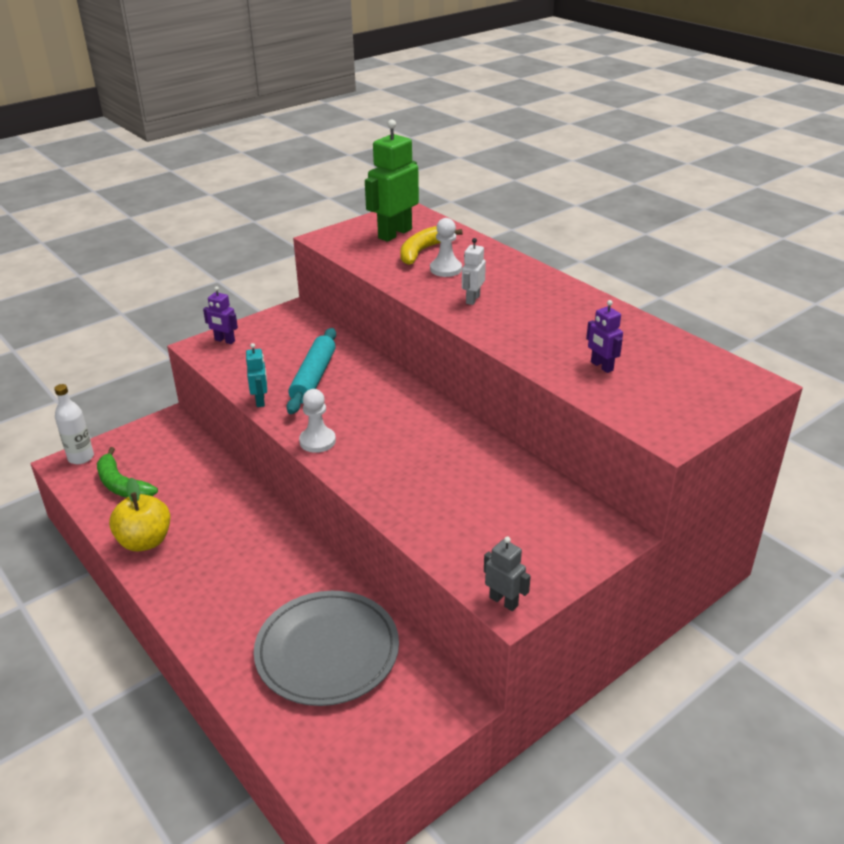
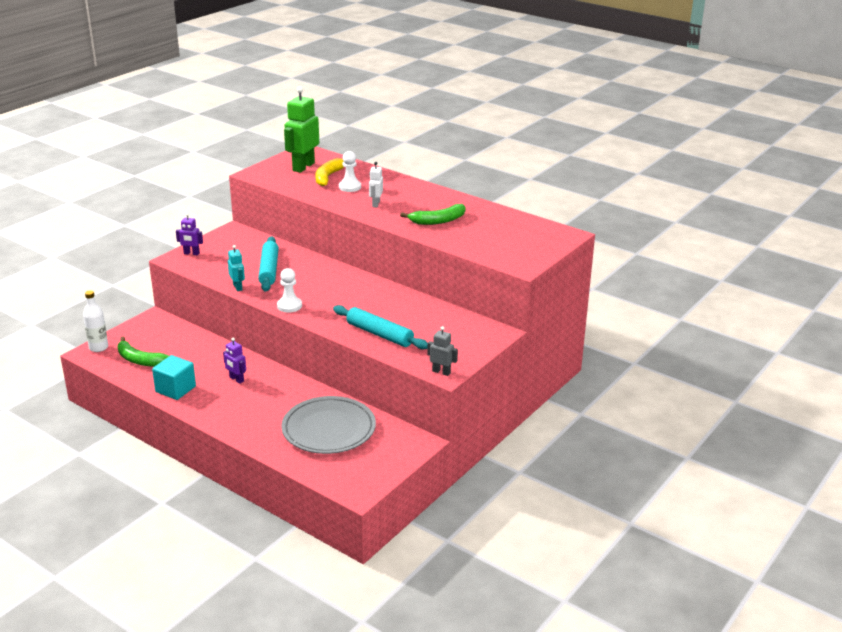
camera: 15 degrees left, 5 degrees down
yellow apple [109,478,170,551] -> turquoise cube [152,355,196,400]
purple robot [586,300,623,373] -> purple robot moved to [223,338,246,384]
none -> turquoise rolling pin [333,305,428,350]
none -> green banana [400,204,465,225]

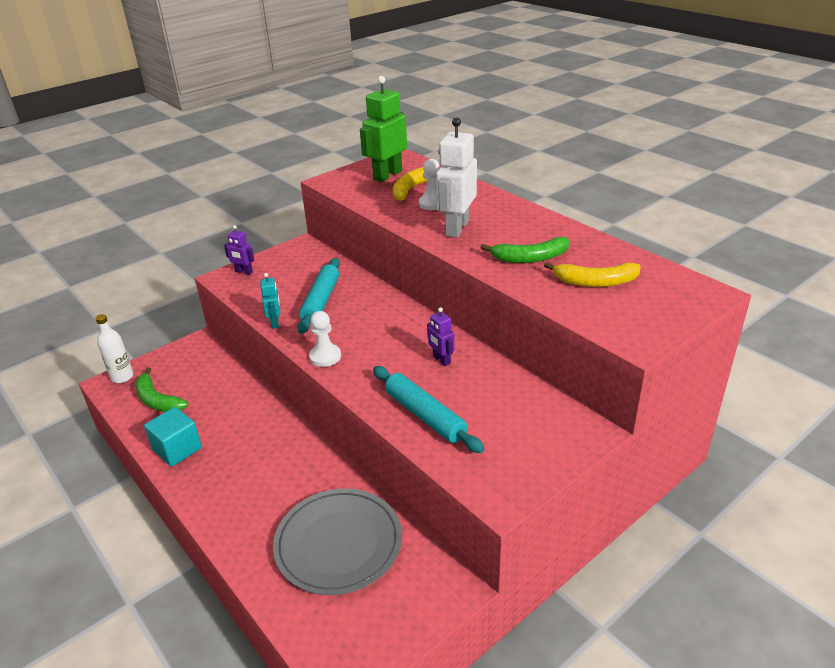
camera: 15 degrees right, 5 degrees up
purple robot [223,338,246,384] -> purple robot moved to [427,307,455,366]
white robot [369,162,383,207] -> white robot [436,117,477,238], size x1.96
grey robot [427,326,458,376] -> none
none -> yellow banana [544,262,640,287]

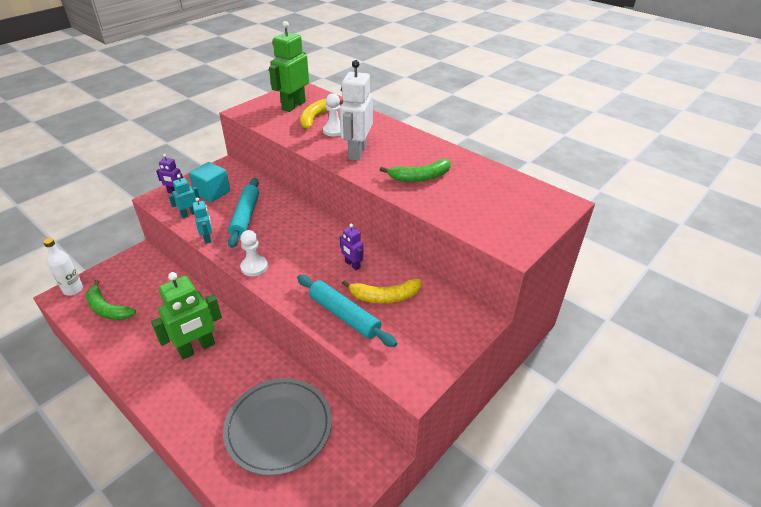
camera: 10 degrees left, 5 degrees up
turquoise cube [144,407,202,467] -> turquoise cube moved to [189,162,230,202]
yellow banana [544,262,640,287] -> yellow banana moved to [342,279,421,303]
none -> green robot [151,272,222,359]
none -> turquoise robot [168,174,200,218]

